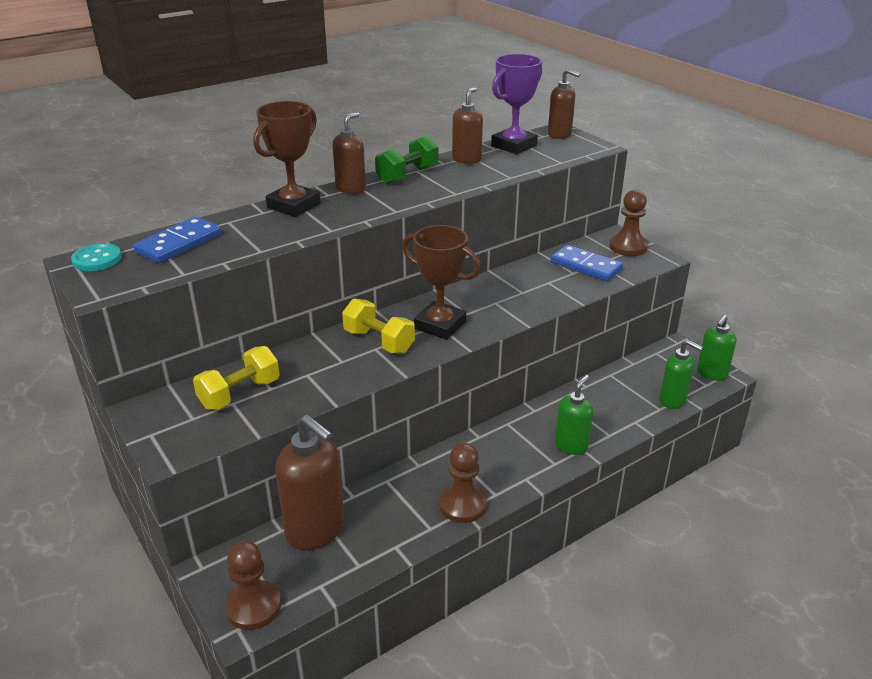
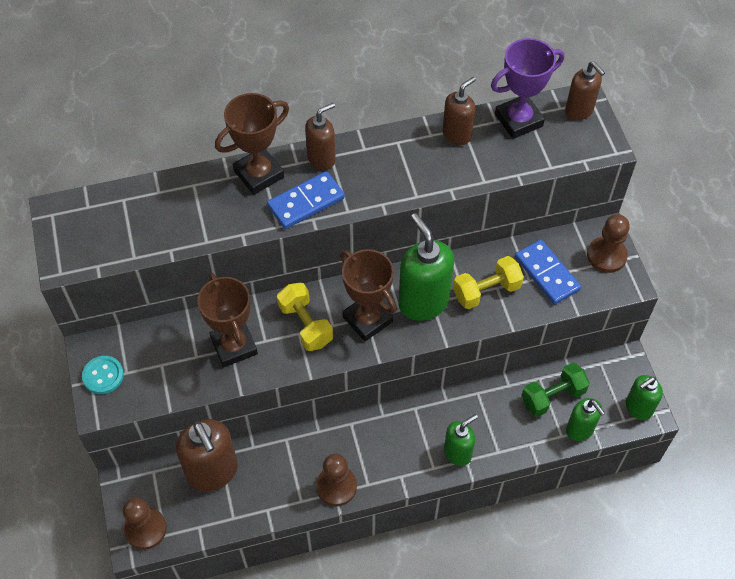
camera: 20 degrees right, 25 degrees up
turquoise button [71,243,122,271] -> turquoise button moved to [82,356,124,394]
blue domino [133,217,221,263] -> blue domino moved to [267,171,345,229]
yellow dumbbell [193,346,280,410] -> yellow dumbbell moved to [453,256,524,309]
green dumbbell [375,135,439,185] -> green dumbbell moved to [521,363,590,417]
none -> brown trophy [197,273,258,367]
none -> green soap dispenser [399,213,454,321]

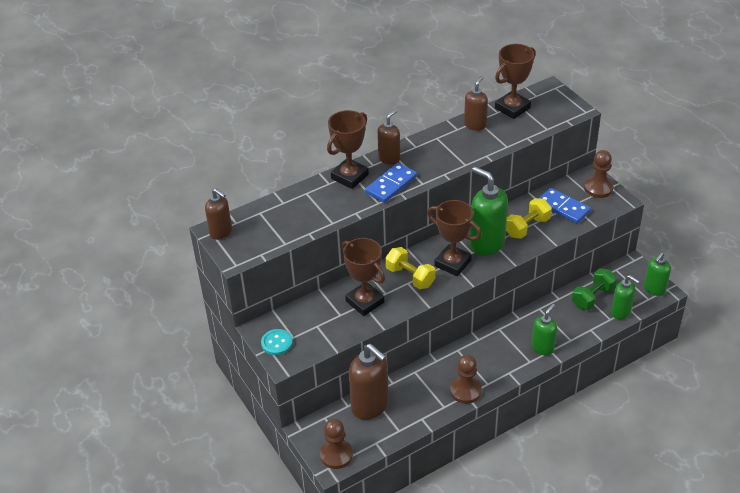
camera: 15 degrees left, 15 degrees down
purple trophy [491,38,564,139] -> brown trophy [495,44,536,119]
brown soap dispenser [565,61,605,120] -> brown soap dispenser moved to [205,189,232,240]

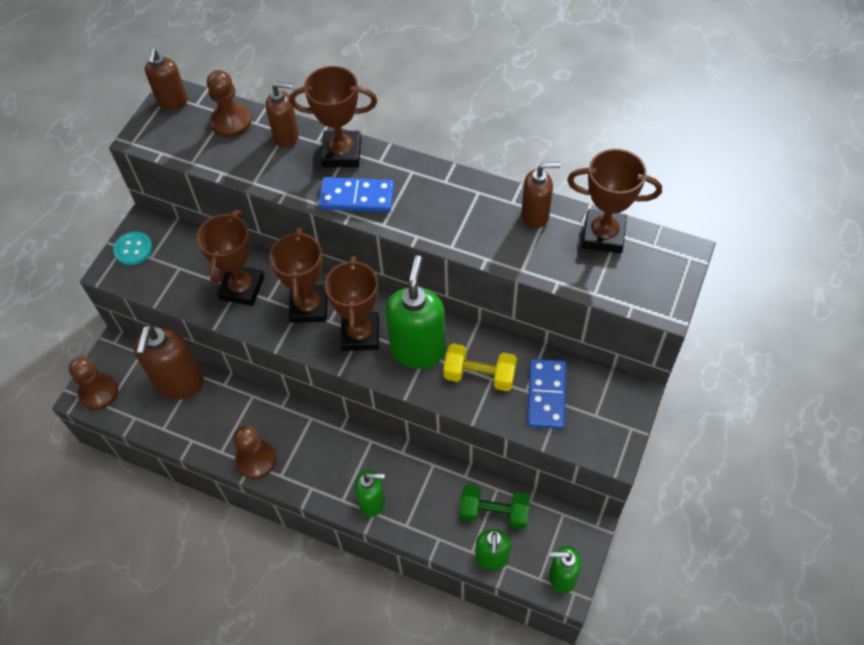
camera: 55 degrees right, 15 degrees up
brown soap dispenser [377,109,400,165] -> brown soap dispenser moved to [266,82,299,148]
yellow dumbbell [385,247,436,289] -> brown trophy [269,228,328,323]
brown pawn [584,150,614,198] -> brown pawn moved to [207,70,251,138]

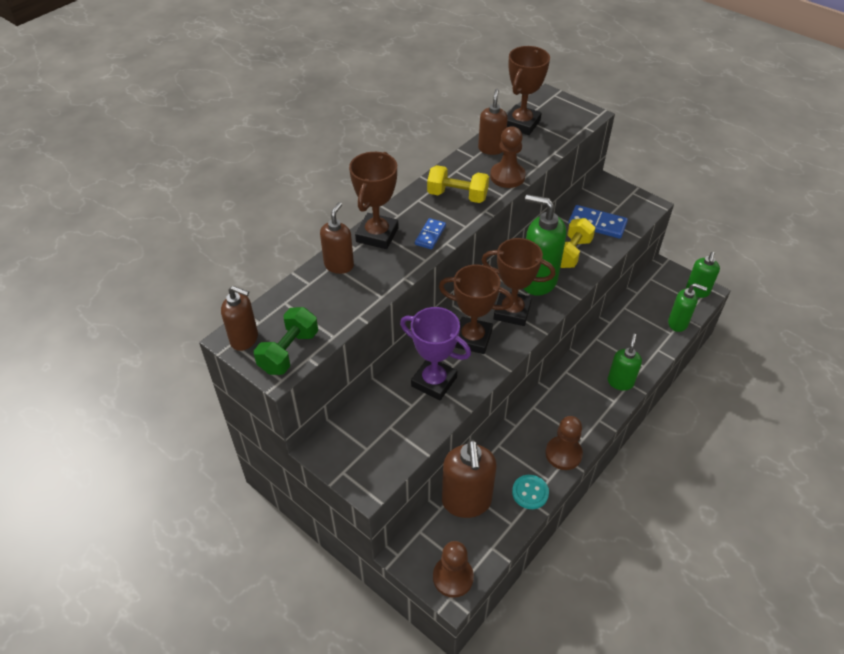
camera: 75 degrees left, 10 degrees down
turquoise button [113,231,153,265] -> turquoise button moved to [512,475,549,509]
brown soap dispenser [134,324,204,400] -> brown soap dispenser turned 60 degrees clockwise [442,439,497,518]
brown trophy [197,210,264,306] -> purple trophy [400,307,471,400]
brown pawn [207,70,251,138] -> brown pawn moved to [490,126,526,188]
blue domino [318,177,394,213] -> blue domino [415,218,446,249], size x0.61
green dumbbell [459,484,530,530] -> green dumbbell moved to [254,307,318,375]
none -> yellow dumbbell [427,165,489,203]

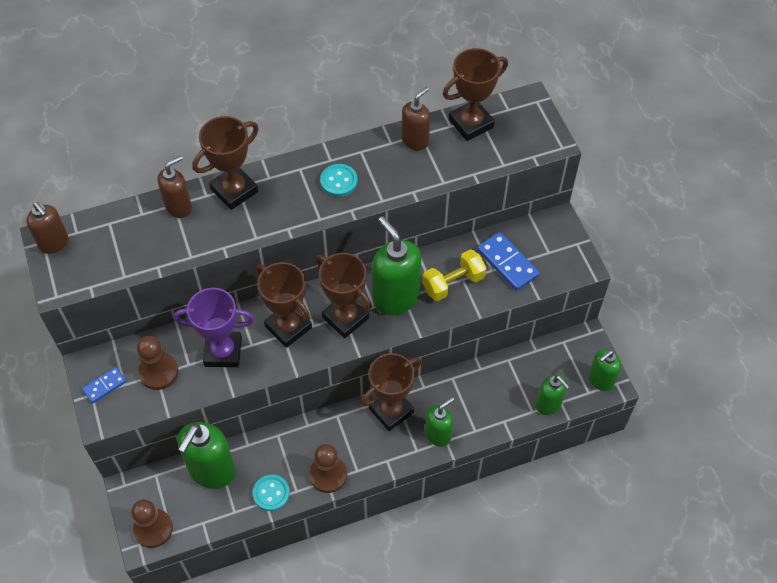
camera: 30 degrees right, 10 degrees up
green dumbbell [254,307,318,375] -> none
purple trophy [400,307,471,400] -> purple trophy turned 60 degrees counterclockwise [174,288,254,367]
blue domino [415,218,446,249] -> blue domino moved to [82,367,127,403]
yellow dumbbell [427,165,489,203] -> turquoise button [320,164,358,197]
brown soap dispenser [442,439,497,518] -> green soap dispenser [177,422,236,489]
brown pawn [490,126,526,188] -> brown pawn moved to [137,336,178,390]
none -> brown trophy [361,353,421,431]

